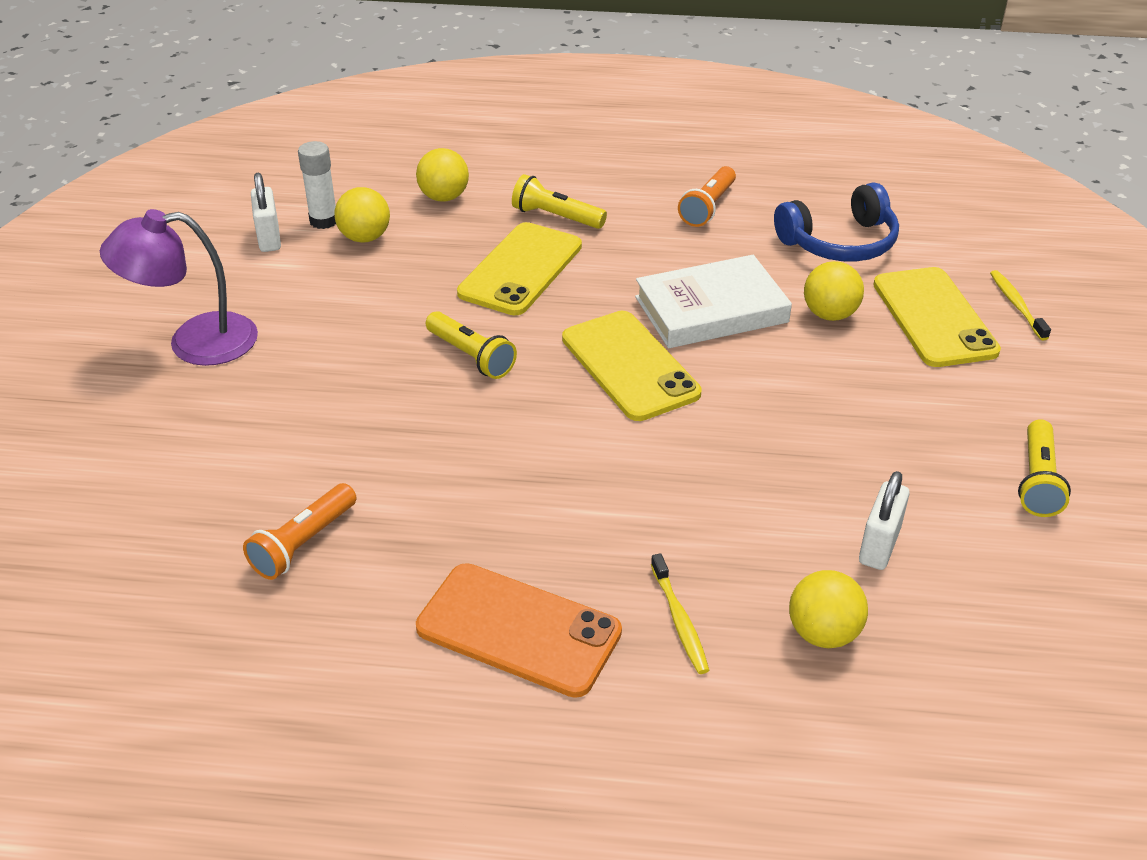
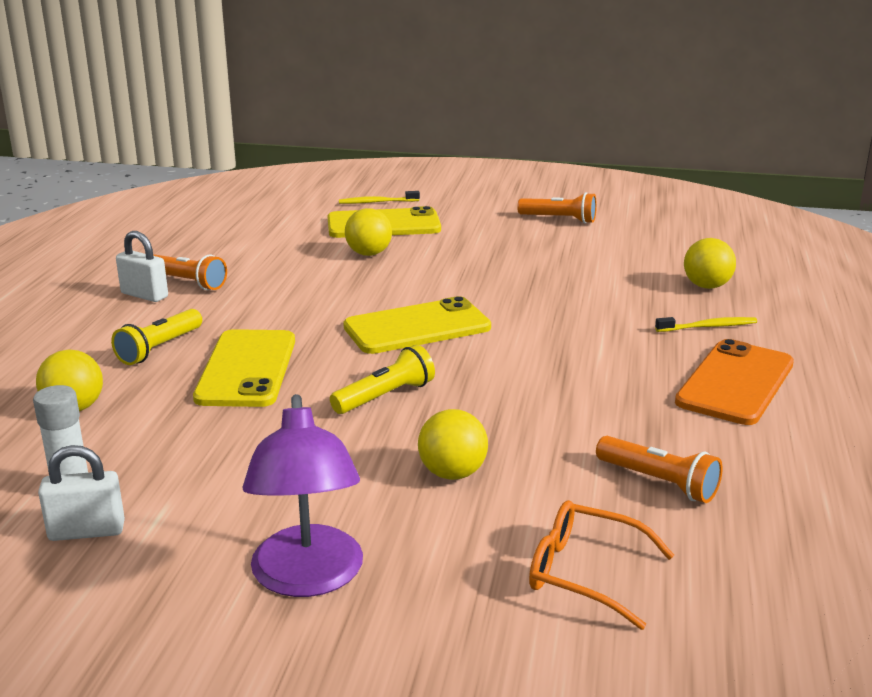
camera: 85 degrees left, 15 degrees down
yellow ball [334,187,390,243] -> yellow ball moved to [418,409,488,480]
yellow phone [457,222,582,315] -> yellow phone turned 60 degrees clockwise [193,329,295,407]
white book [635,255,792,348] -> none
blue headphones [774,182,899,261] -> none
white padlock [859,471,910,570] -> white padlock moved to [116,231,168,302]
yellow flashlight [1018,419,1071,517] -> orange flashlight [517,192,597,224]
none -> orange glasses [529,500,674,630]

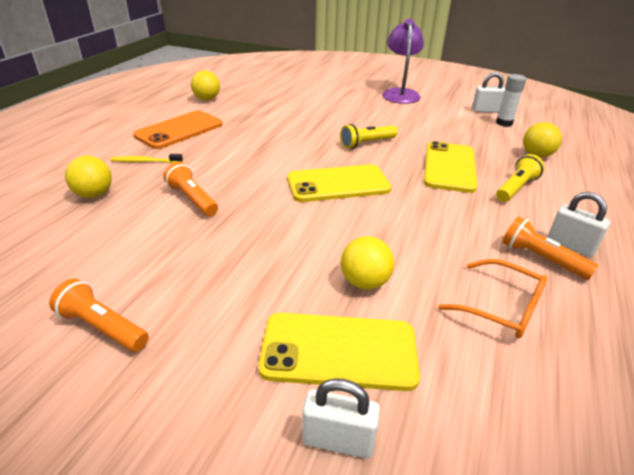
camera: 170 degrees left, 10 degrees up
yellow toothbrush [339,191,420,204] -> white padlock [302,378,380,458]
yellow ball [418,409,488,480] -> yellow ball moved to [191,70,220,100]
orange glasses [529,500,674,630] -> orange glasses moved to [438,259,548,338]
orange flashlight [596,436,723,503] -> orange flashlight moved to [163,162,218,216]

